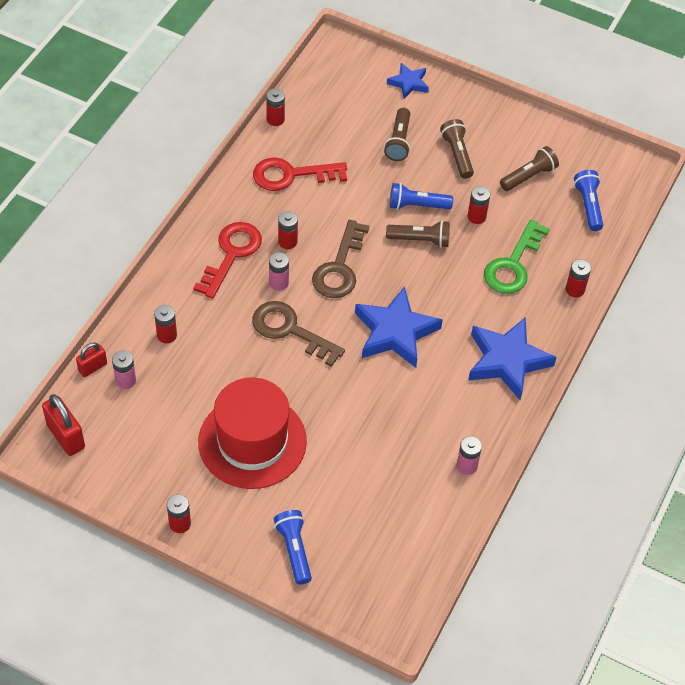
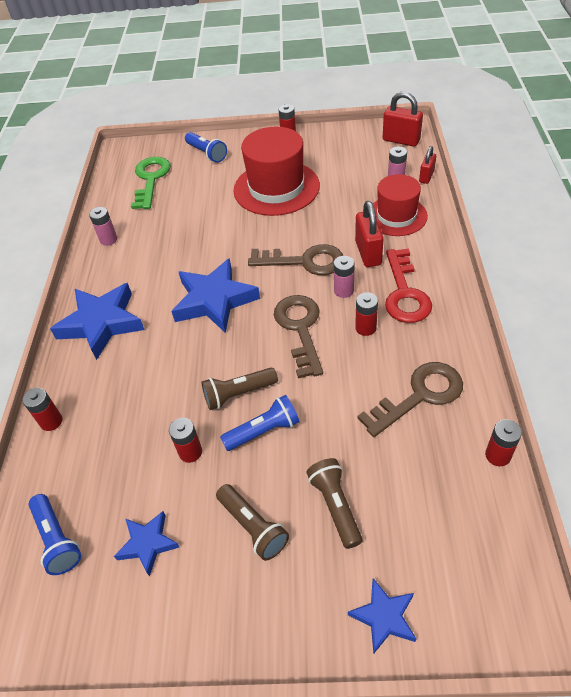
camera: 160 degrees right, 5 degrees down
red battery [154,305,177,343] -> red hat [373,174,428,236]
red key [253,157,347,191] -> brown key [357,362,463,437]
green key [484,220,550,294] -> green key moved to [131,157,171,209]
brown flashlight [500,146,559,191] -> blue star [114,511,179,577]
none -> red padlock [355,201,384,267]

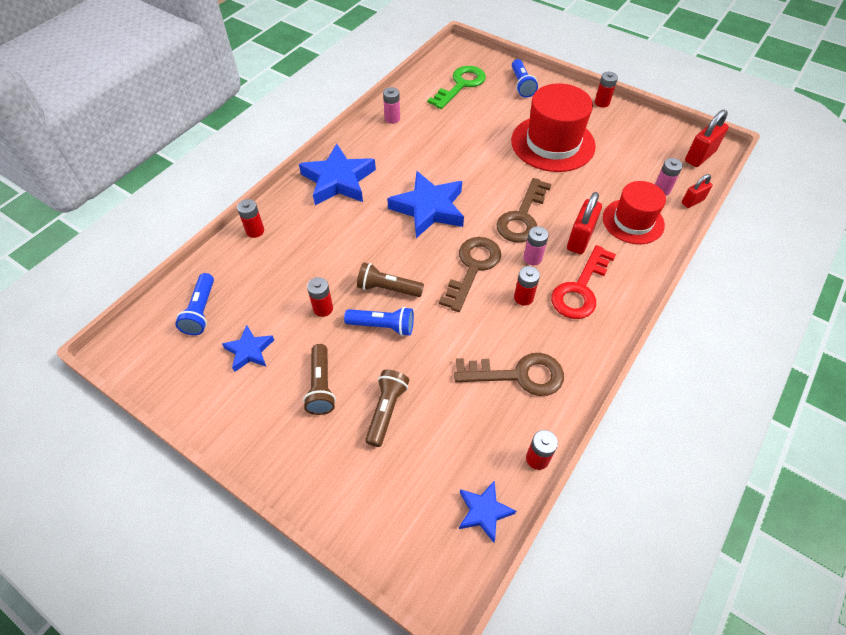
camera: 30 degrees right, 5 degrees up
brown key [248,244,343,275] -> brown key turned 75 degrees clockwise [497,178,552,243]
blue star [348,578,416,654] -> blue star moved to [459,480,516,543]
red padlock [382,92,423,147] -> red padlock turned 75 degrees clockwise [685,110,729,167]

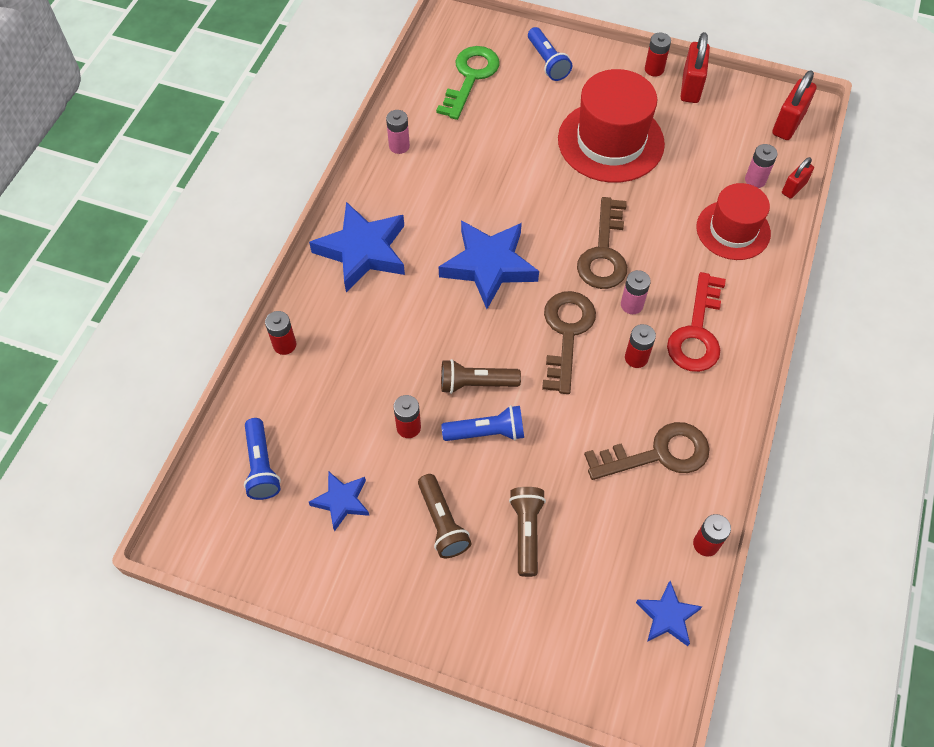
camera: 15 degrees left, 5 degrees up
red padlock [567,192,602,254] -> red padlock moved to [680,32,710,103]

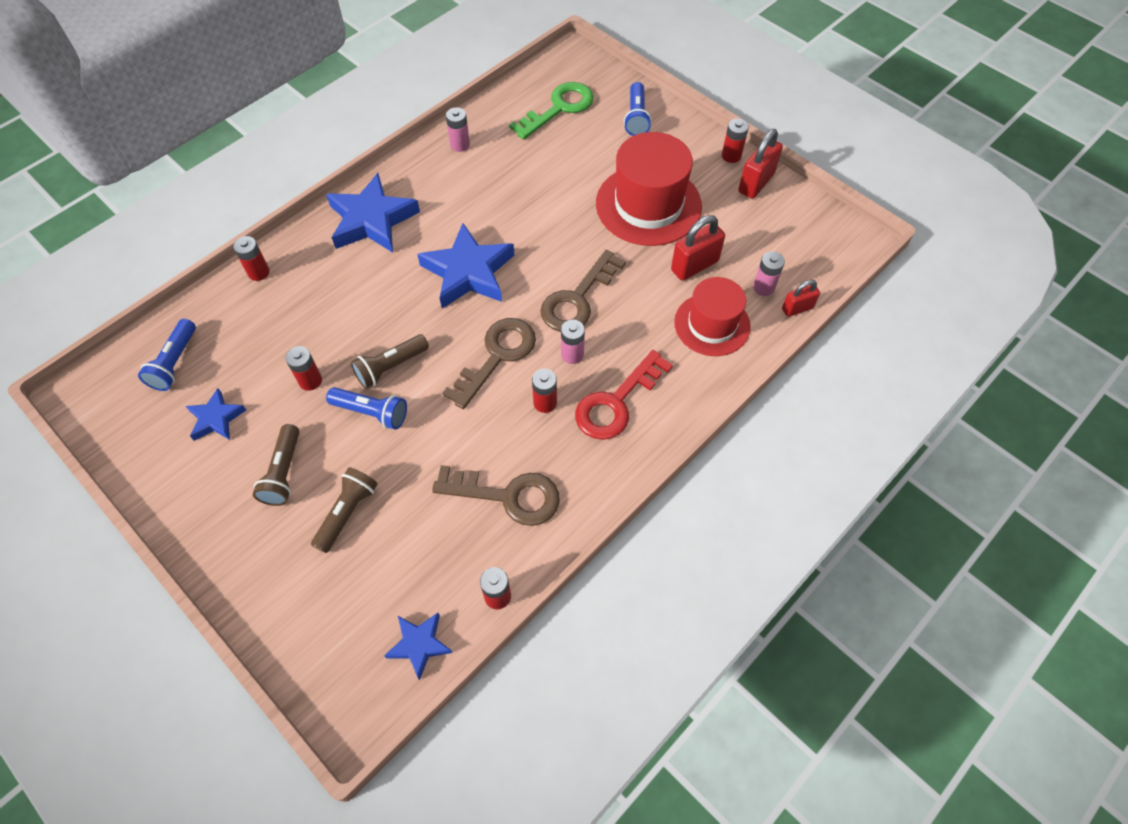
camera: 25 degrees right, 0 degrees up
brown flashlight [441,359,521,394] -> brown flashlight turned 60 degrees counterclockwise [351,334,429,389]
red padlock [772,70,817,140] -> red padlock moved to [671,215,725,281]

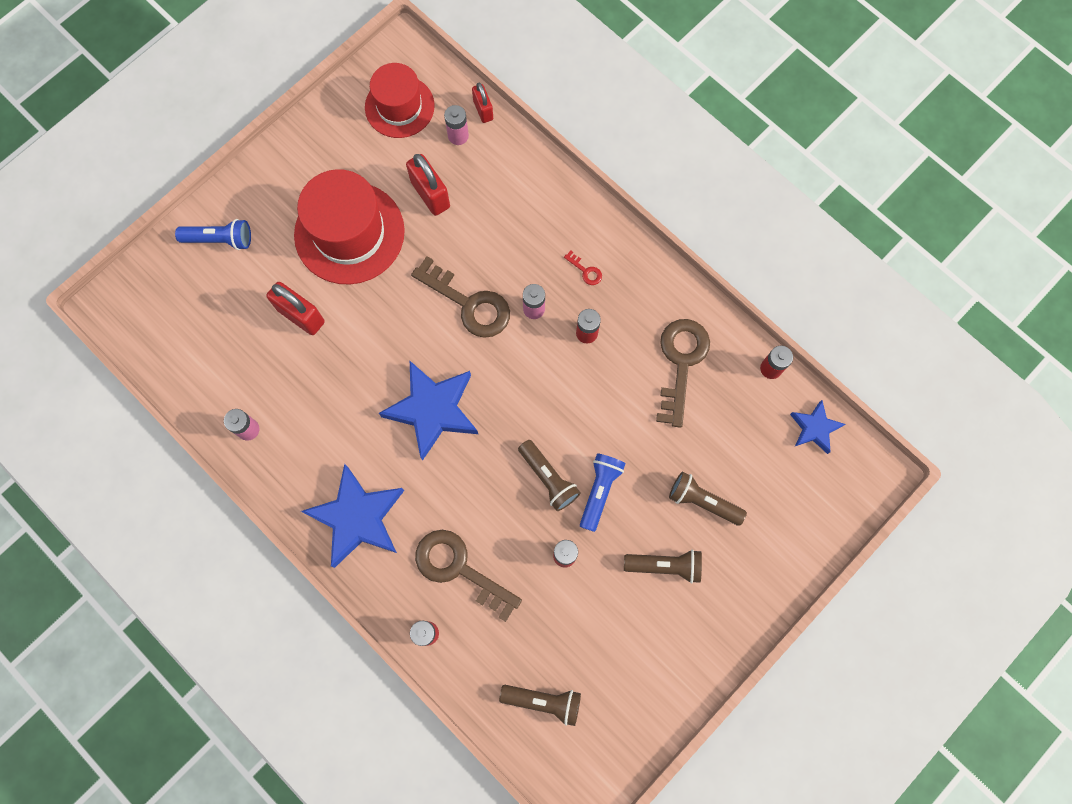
camera: 90 degrees left, 15 degrees up
blue flashlight [138,319,196,391] -> brown flashlight [499,685,581,726]
blue star [186,388,246,441] -> none
brown key [442,318,536,409] -> brown key moved to [415,530,522,622]
green key [509,82,594,140] -> none
red key [575,350,673,440] -> red key [564,251,602,285], size x0.41
red hat [674,277,751,356] -> red hat moved to [365,63,435,138]
red battery [722,119,749,163] -> none
red padlock [738,129,783,199] -> red padlock moved to [266,282,325,335]

